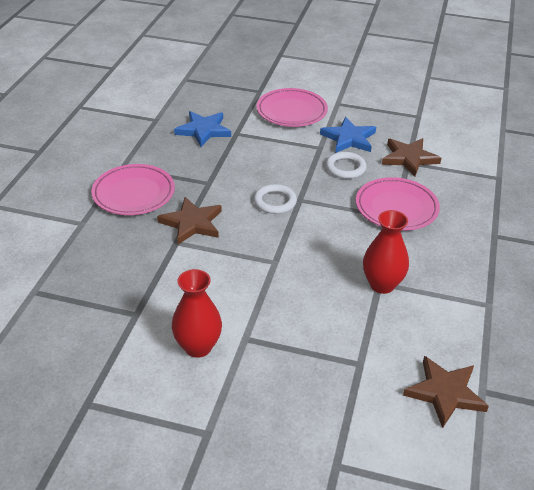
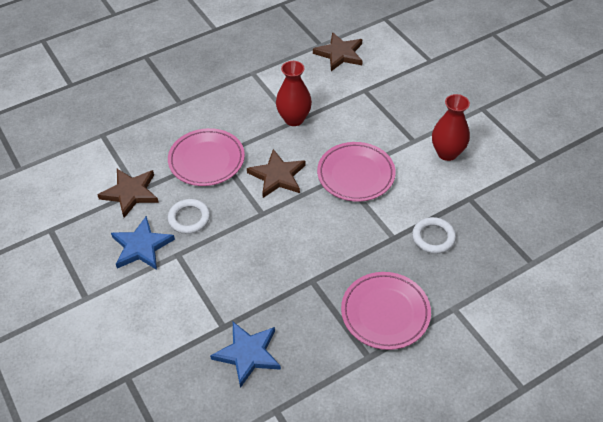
camera: 135 degrees left, 10 degrees up
brown star [157,197,222,245] -> brown star moved to [247,149,306,198]
white ring [254,184,297,214] -> white ring moved to [412,217,456,254]
pink plate [257,88,328,127] -> pink plate moved to [317,142,396,202]

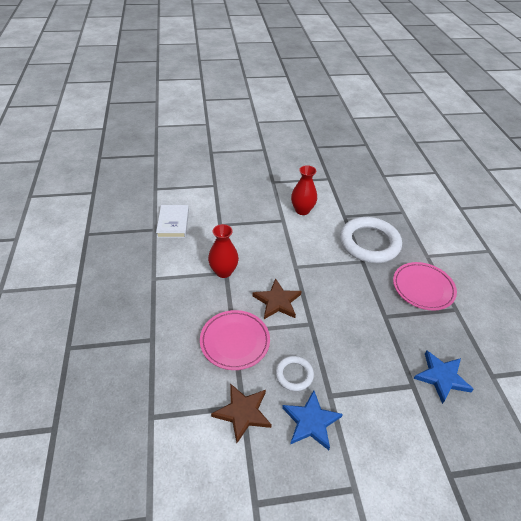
camera: 70 degrees left, 5 degrees down
brown star [313,32,363,71] -> white book [156,205,189,238]
pink plate [317,142,396,202] -> none
white ring [412,217,456,254] -> white ring [340,217,402,263], size x2.08

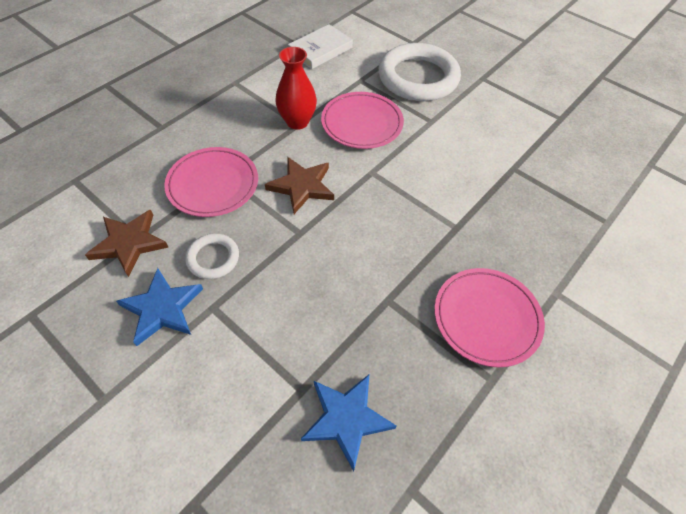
camera: 50 degrees right, 10 degrees up
red vase [291,165,317,215] -> none
white ring [340,217,402,263] -> white ring moved to [379,43,461,101]
none -> pink plate [321,92,404,149]

